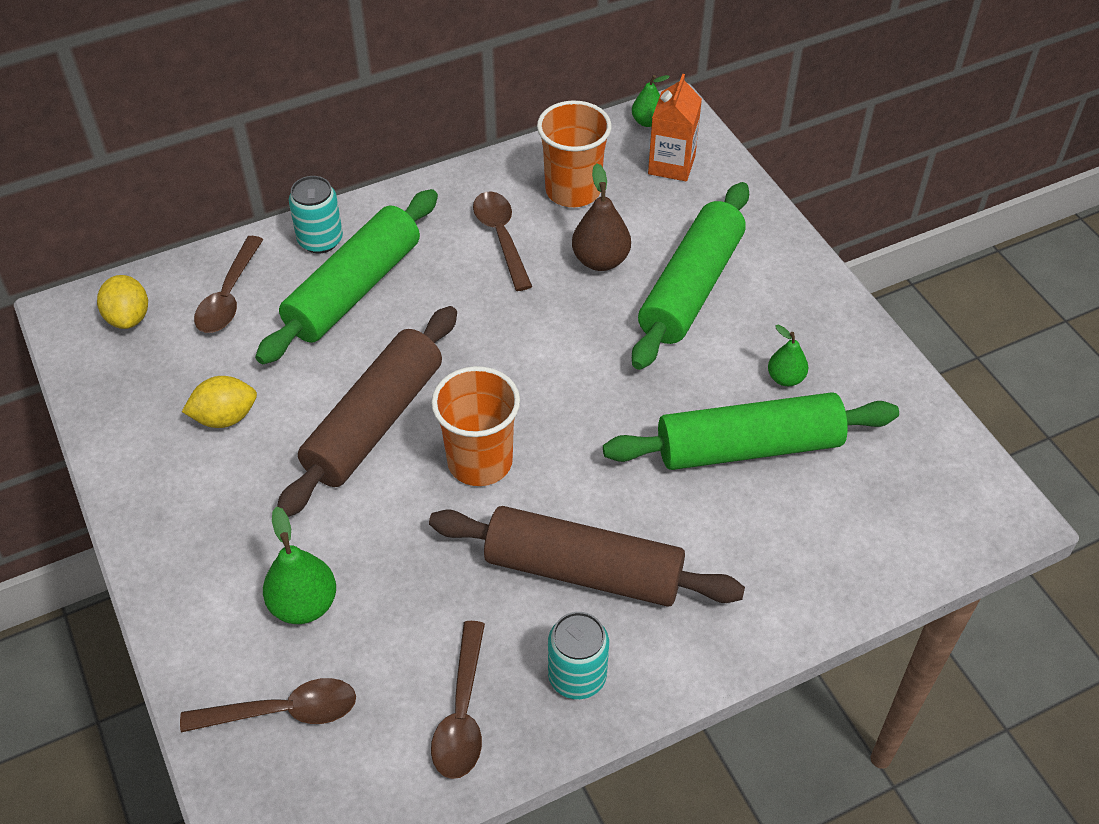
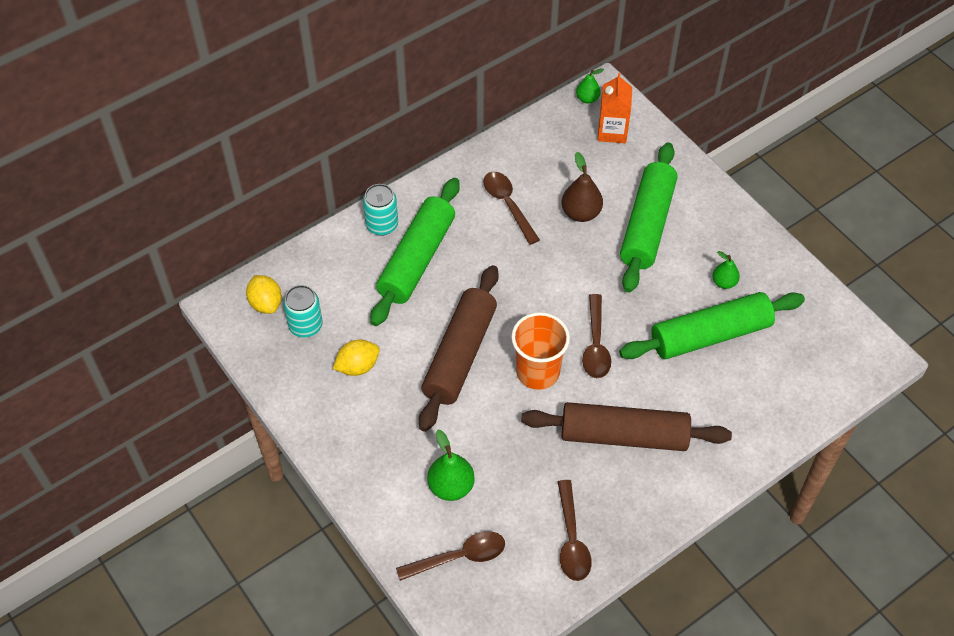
camera: 10 degrees left, 5 degrees up
brown spoon [194,236,263,333] -> brown spoon moved to [582,294,611,378]
orange cup [537,100,612,207] -> none
turquoise can [548,612,609,699] -> turquoise can moved to [283,285,323,337]

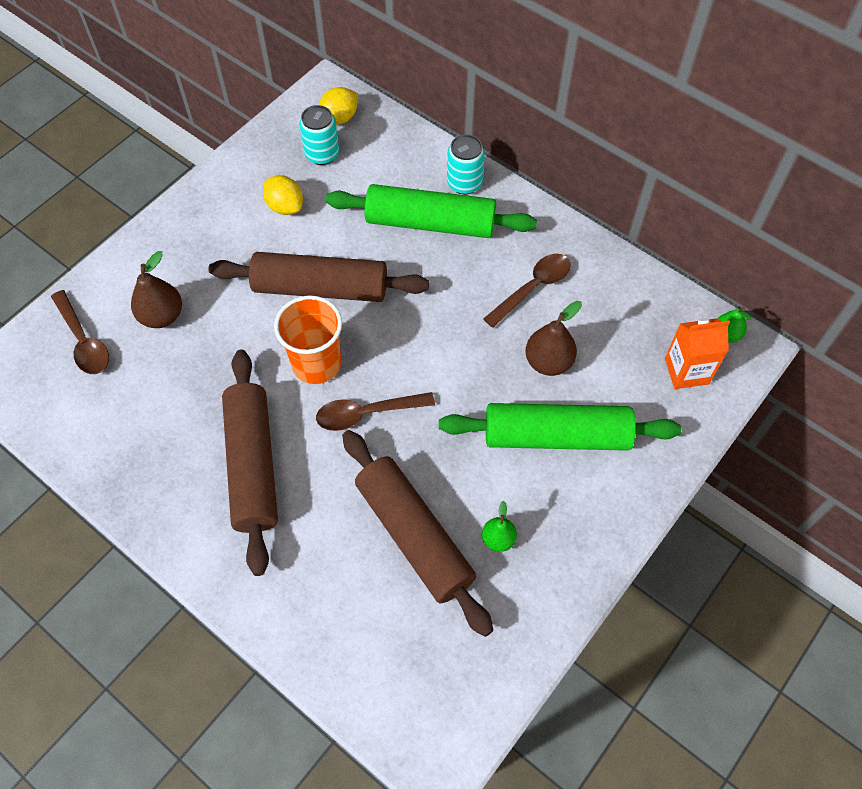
camera: 75 degrees right, 5 degrees up
green pear [427,430,475,501] -> brown pear [131,251,182,328]
brown spoon [558,480,592,581] -> none
green rolling pin [619,292,805,359] -> brown rolling pin [342,430,493,637]

